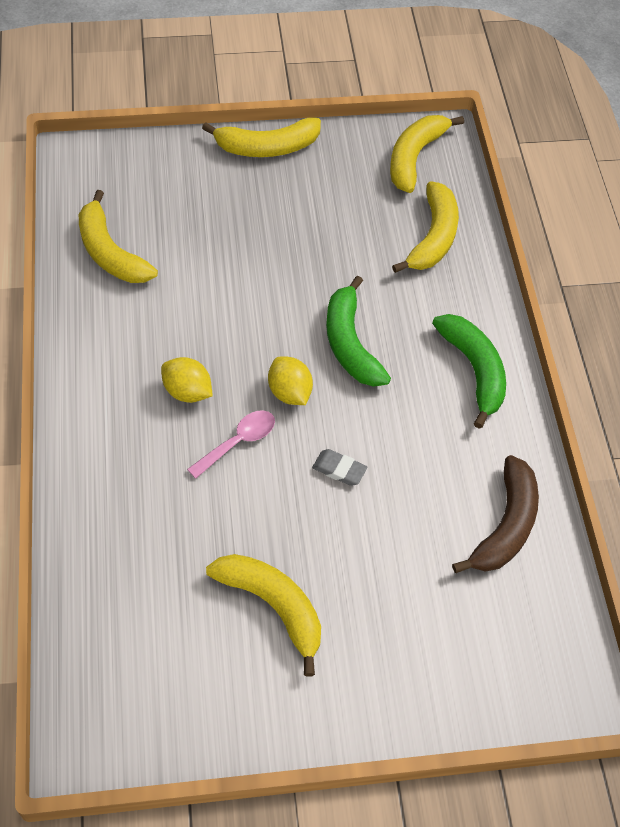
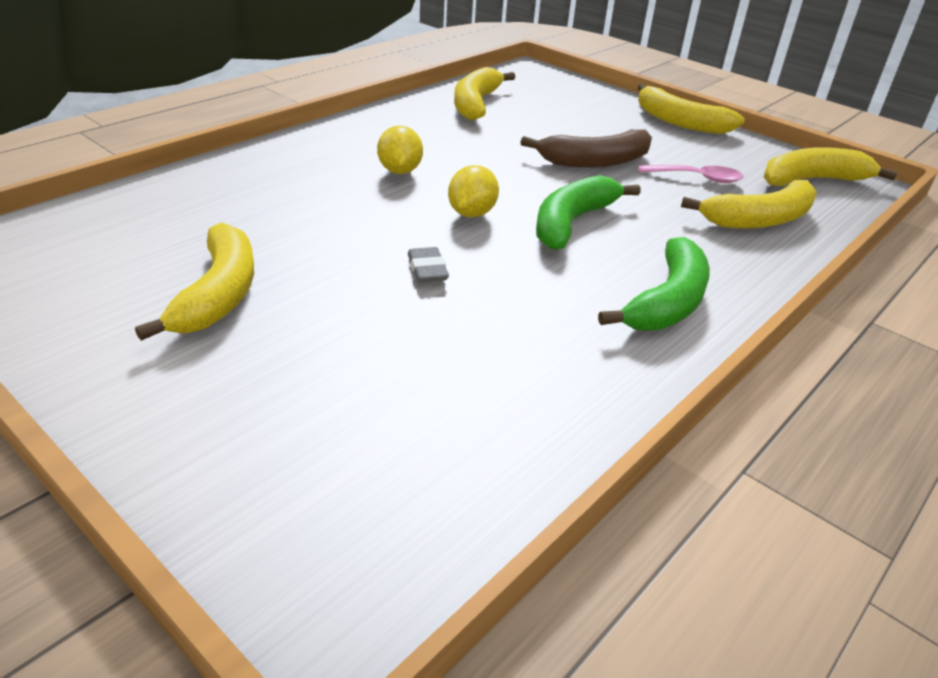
camera: 50 degrees right, 20 degrees down
pink spoon [187,410,275,479] -> pink spoon moved to [638,165,743,183]
brown banana [452,455,539,573] -> brown banana moved to [520,129,652,168]

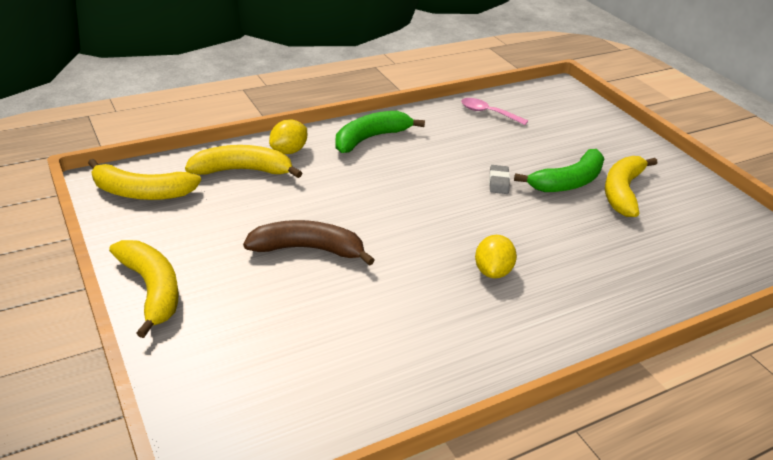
camera: 160 degrees left, 0 degrees up
yellow lemon [448,165,499,217] -> yellow lemon moved to [269,120,307,154]
yellow banana [454,67,515,120] -> none
green banana [536,175,640,250] -> green banana moved to [514,149,605,192]
pink spoon [638,165,743,183] -> pink spoon moved to [461,98,528,125]

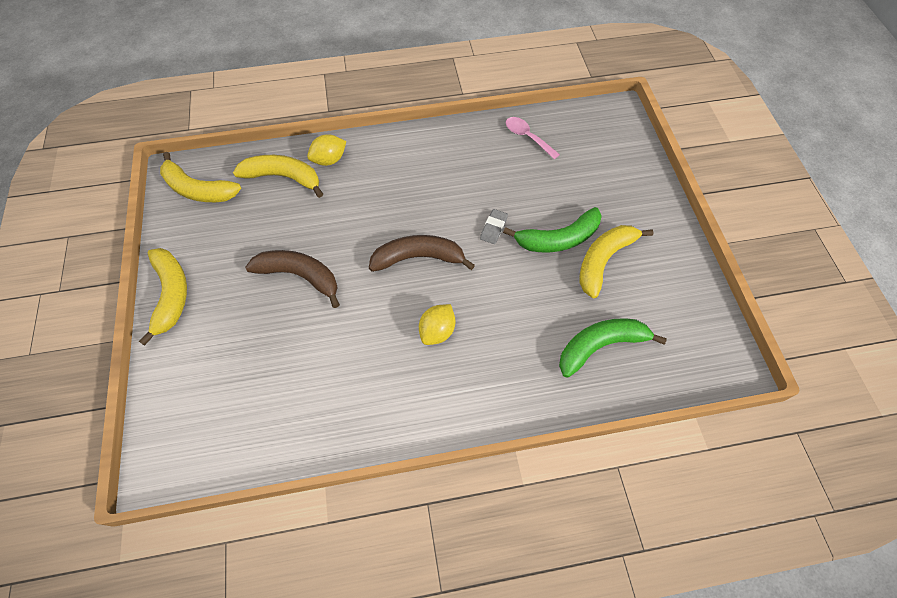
camera: 20 degrees right, 25 degrees up
green banana [336,111,425,153] -> green banana moved to [559,318,667,378]
none -> brown banana [369,235,475,272]

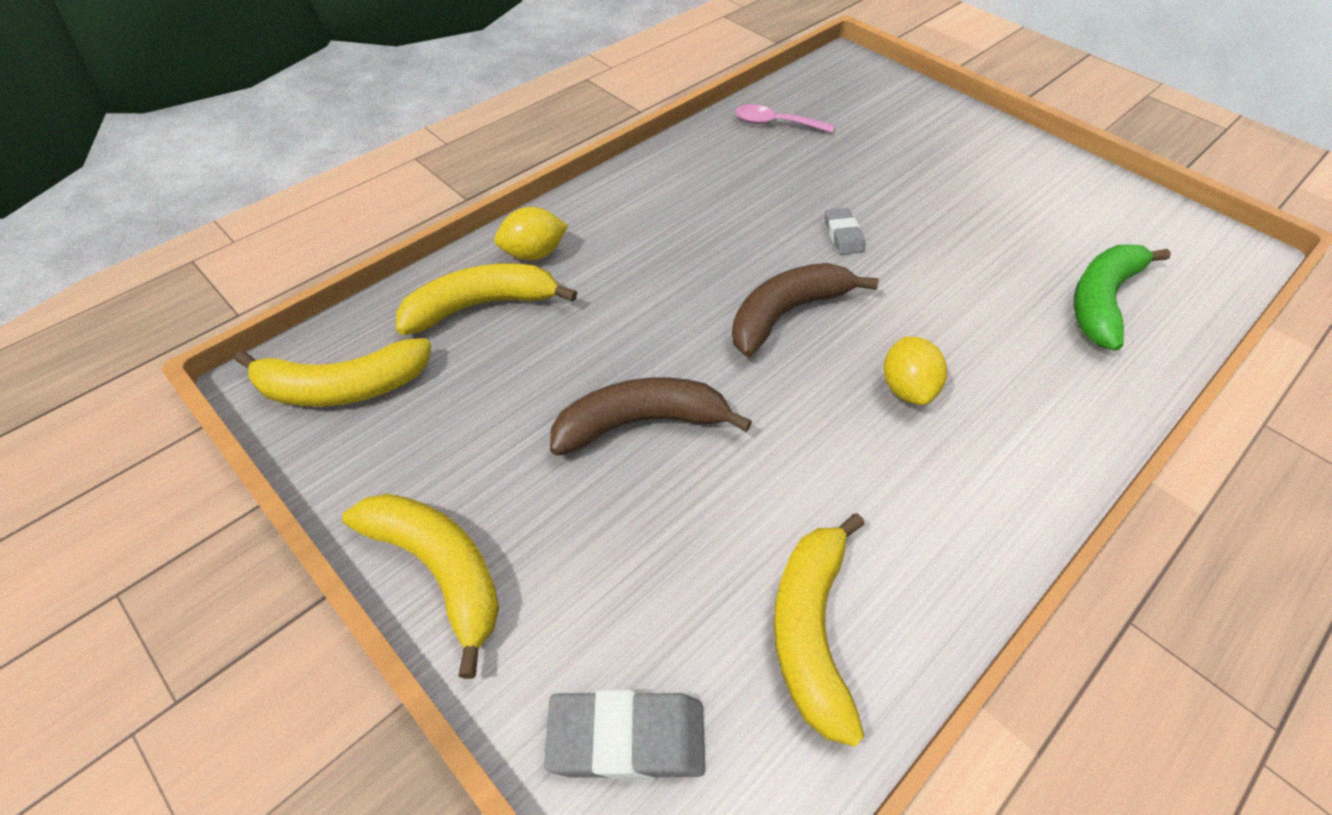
camera: 35 degrees left, 10 degrees down
yellow lemon [307,134,347,166] -> yellow lemon turned 45 degrees clockwise [494,207,568,260]
green banana [503,207,602,252] -> none
yellow banana [579,225,654,298] -> yellow banana moved to [774,513,865,747]
none -> grey eraser [544,690,705,780]

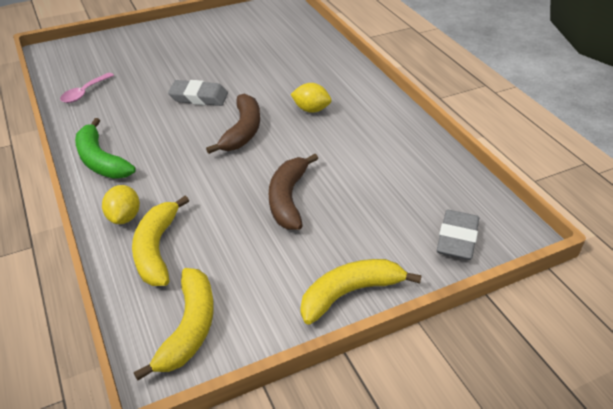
camera: 70 degrees left, 10 degrees down
brown banana [732,263,878,357] -> brown banana turned 150 degrees counterclockwise [206,94,260,154]
yellow banana [774,513,865,747] -> none
grey eraser [825,208,865,255] -> grey eraser [168,80,228,106], size x1.69
green banana [1074,245,1171,351] -> green banana moved to [75,118,136,179]

